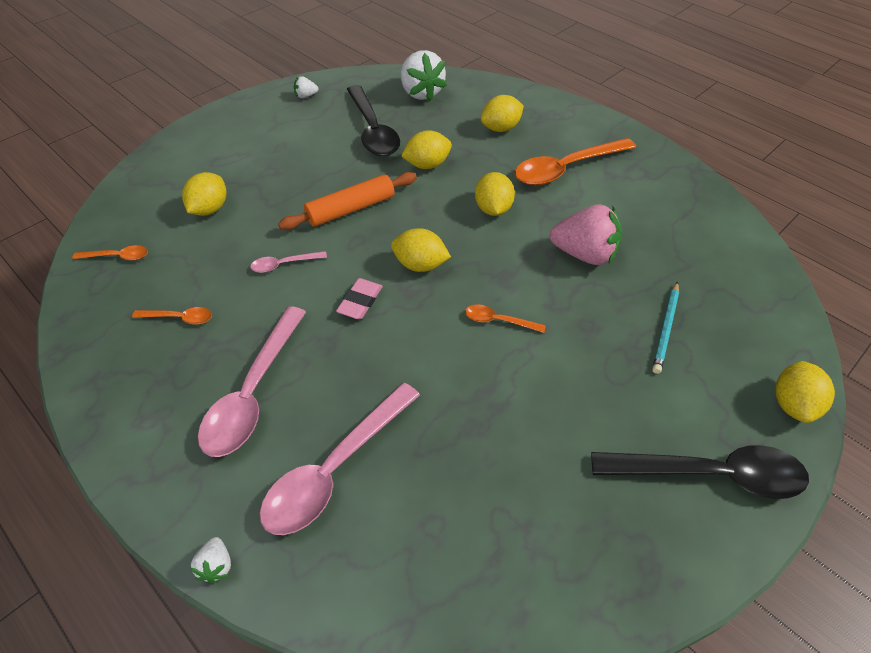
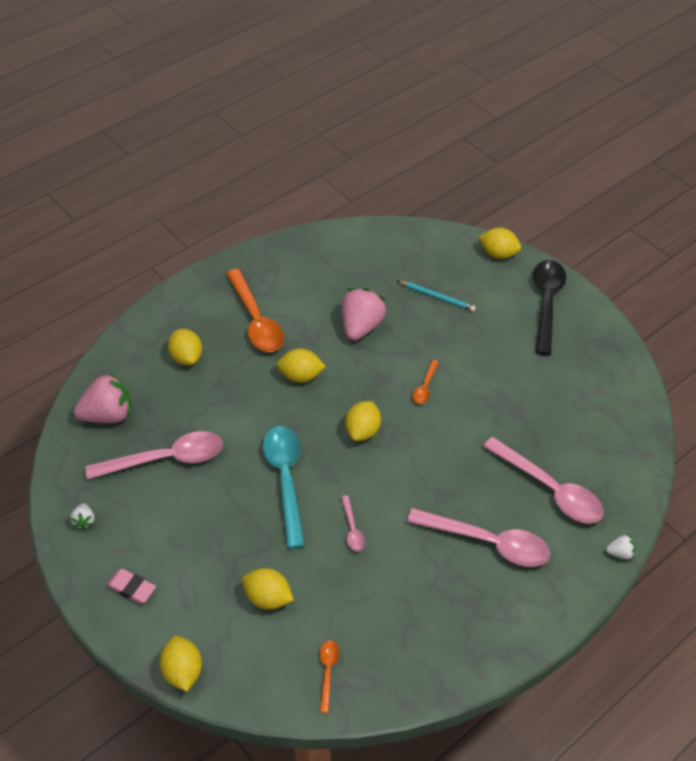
camera: 85 degrees left, 0 degrees up
orange spoon [132,307,212,325] -> none
orange rolling pin [278,172,417,230] -> turquoise spoon [263,426,305,549]
pink eraser [336,278,383,319] -> pink eraser moved to [106,568,156,604]
black spoon [347,85,400,156] -> pink spoon [85,431,223,480]
white strawberry [401,50,447,102] -> pink strawberry [73,373,131,423]
yellow lemon [401,130,452,169] -> yellow lemon moved to [159,636,202,692]

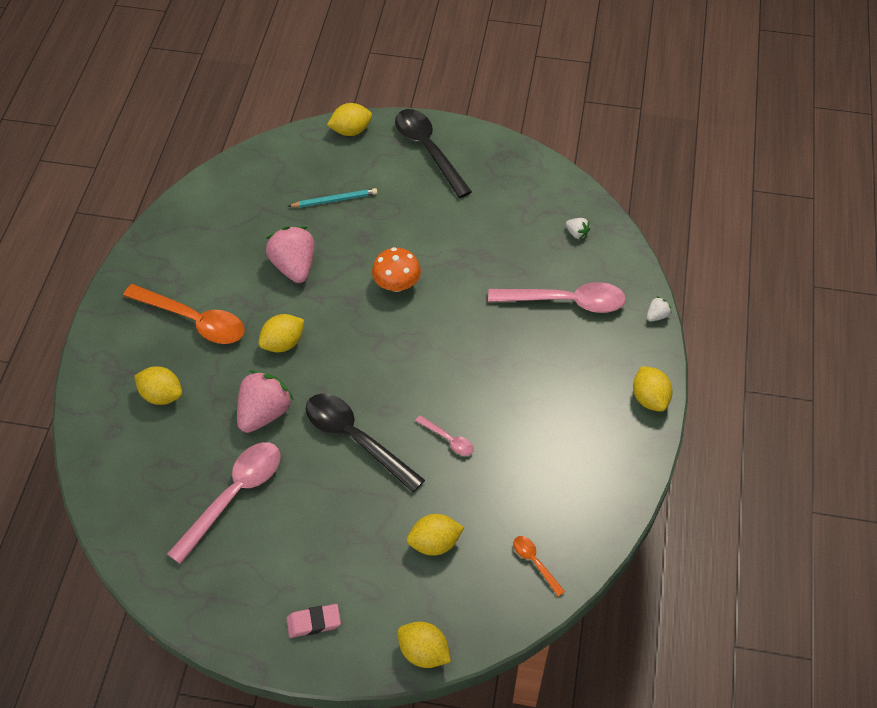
camera: 40 degrees left, 5 degrees up
white strawberry [70,503,94,530] -> white strawberry moved to [566,218,590,239]
pink strawberry [73,373,131,423] -> pink strawberry moved to [237,370,294,433]
turquoise spoon [263,426,305,549] -> black spoon [306,394,425,492]
yellow lemon [345,401,381,441] -> yellow lemon moved to [633,366,673,412]
pink spoon [407,508,550,567] -> none
orange spoon [413,360,439,404] -> orange mushroom [372,247,421,292]

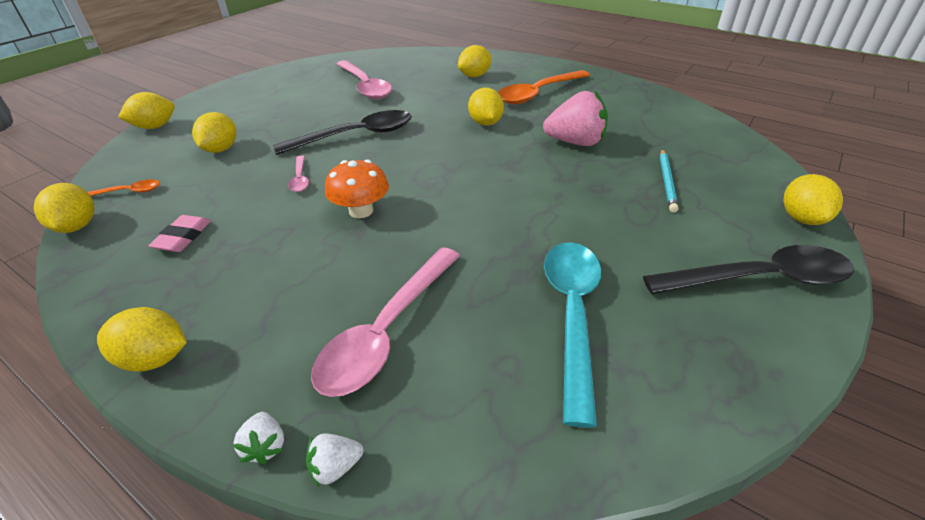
camera: 115 degrees right, 15 degrees down
pink strawberry [237,370,294,433] -> none
pink eraser [286,604,341,638] -> pink eraser moved to [149,215,211,252]
orange mushroom [372,247,421,292] -> orange mushroom moved to [325,160,389,218]
pink spoon [416,415,474,456] -> pink spoon turned 75 degrees counterclockwise [288,155,309,192]
white strawberry [566,218,590,239] -> white strawberry moved to [306,433,363,487]
none -> yellow lemon [34,183,95,233]
none -> turquoise spoon [544,242,601,428]

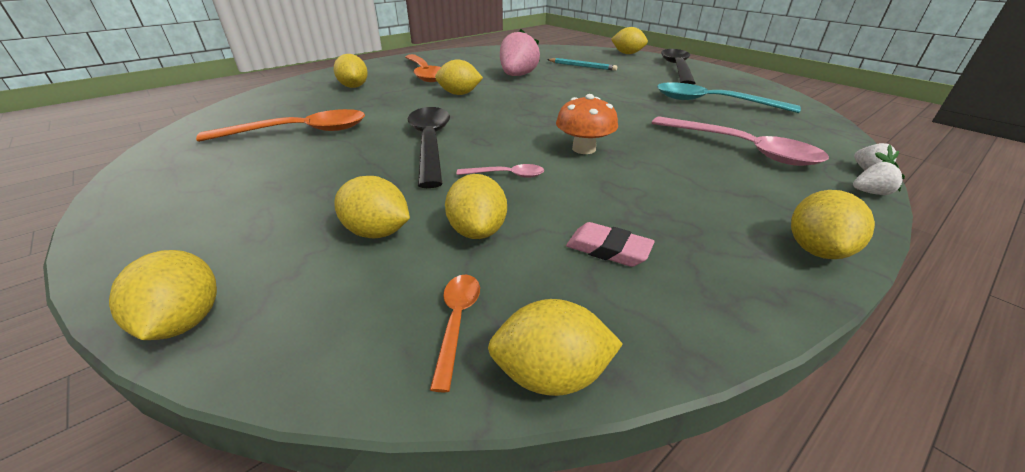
camera: 75 degrees left, 5 degrees down
pink spoon [337,60,392,99] -> orange spoon [196,109,365,142]
none -> yellow lemon [445,174,507,239]

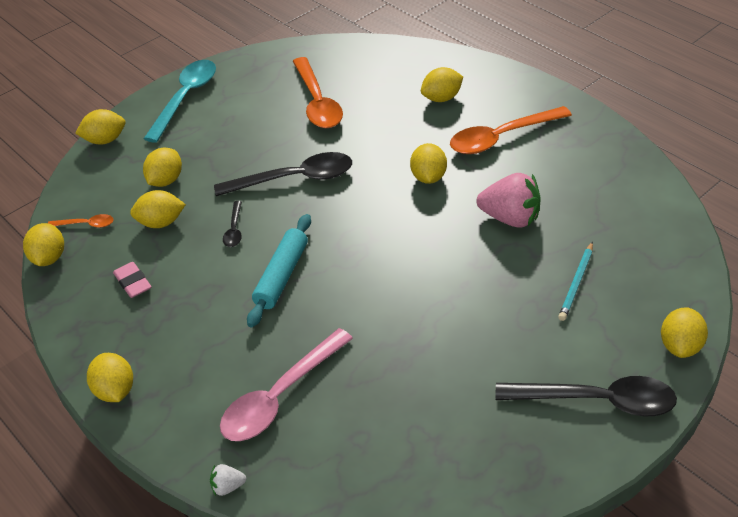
camera: 90 degrees right, 10 degrees up
pink spoon [457,164,544,178] -> black spoon [223,201,242,247]
orange mushroom [556,94,618,154] -> turquoise rolling pin [247,214,311,327]
pink eraser [566,222,655,267] -> pink eraser turned 60 degrees counterclockwise [113,262,151,298]
turquoise spoon [657,82,801,113] -> turquoise spoon moved to [143,60,216,143]
yellow lemon [791,190,875,259] -> yellow lemon turned 45 degrees clockwise [87,353,133,402]
white strawberry [853,162,905,195] -> none

